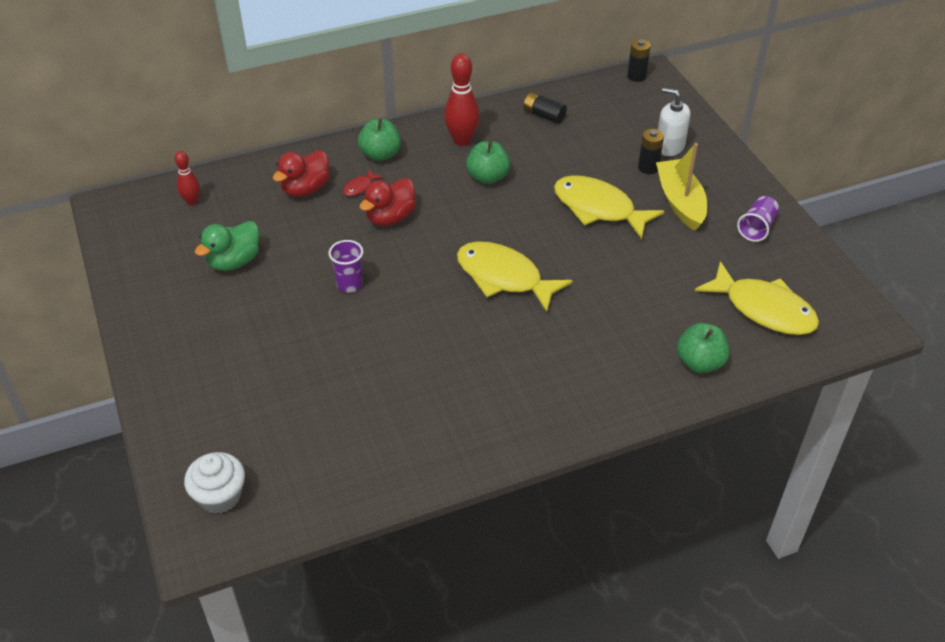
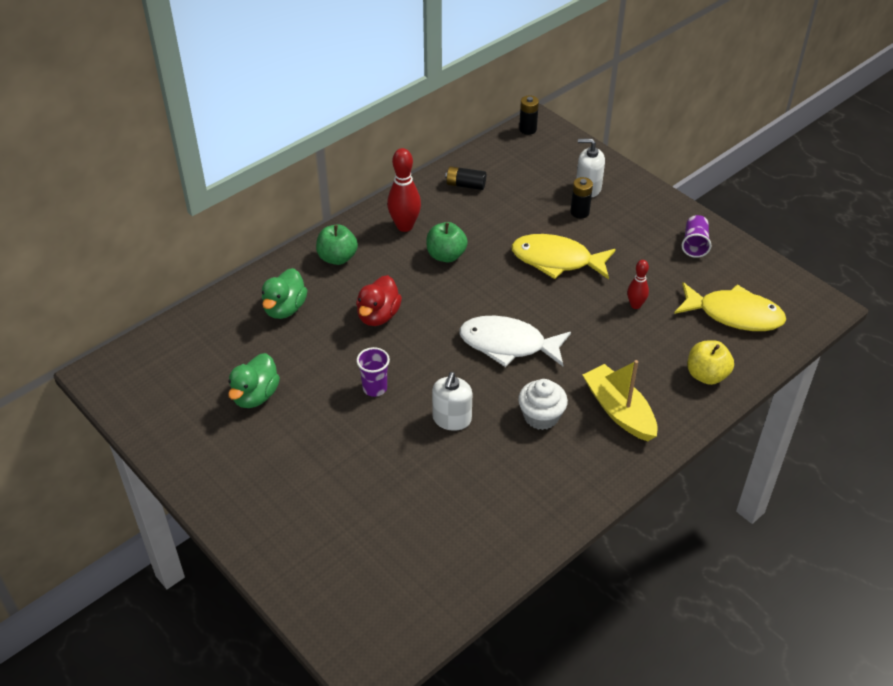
camera: 20 degrees left, 0 degrees up
red bowling pin [175,151,200,206] -> red bowling pin moved to [627,260,649,309]
white cupcake [184,452,245,514] -> white cupcake moved to [518,379,568,430]
red duck [273,150,329,197] -> green duck [262,268,307,319]
red fish [343,169,383,196] -> none
yellow fish [457,241,573,312] -> white fish [459,316,571,367]
yellow boat [656,143,707,231] -> yellow boat moved to [583,360,658,441]
green apple [677,323,729,373] -> yellow apple [688,340,734,385]
none -> white soap dispenser [432,372,472,431]

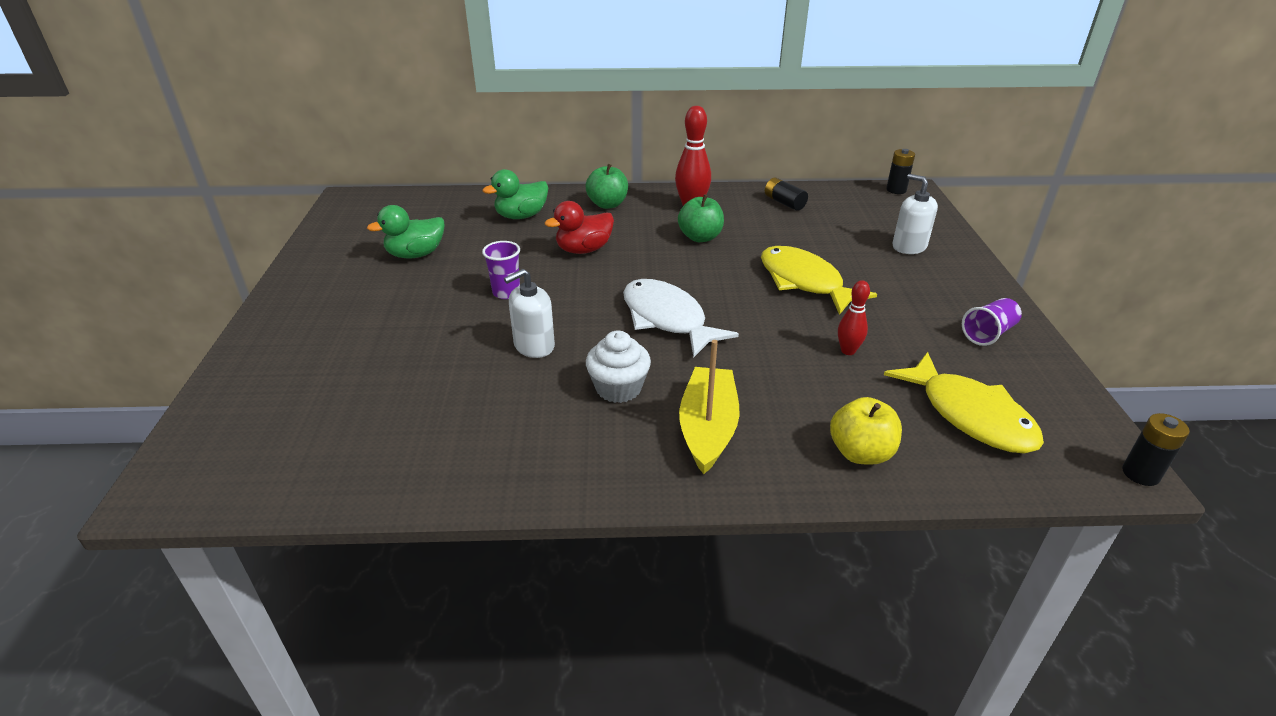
camera: 40 degrees right, 10 degrees down
black battery [570,177,593,218] -> black battery moved to [1122,413,1190,486]

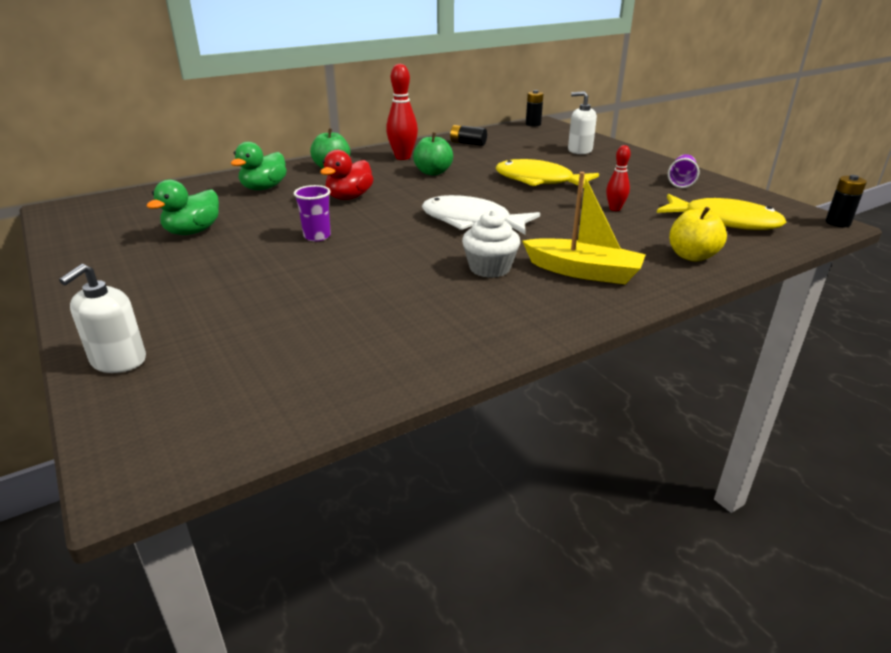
camera: 30 degrees left, 5 degrees down
white soap dispenser [504,269,555,358] -> white soap dispenser moved to [59,264,146,373]
yellow boat [679,340,739,474] -> yellow boat turned 135 degrees clockwise [522,172,646,284]

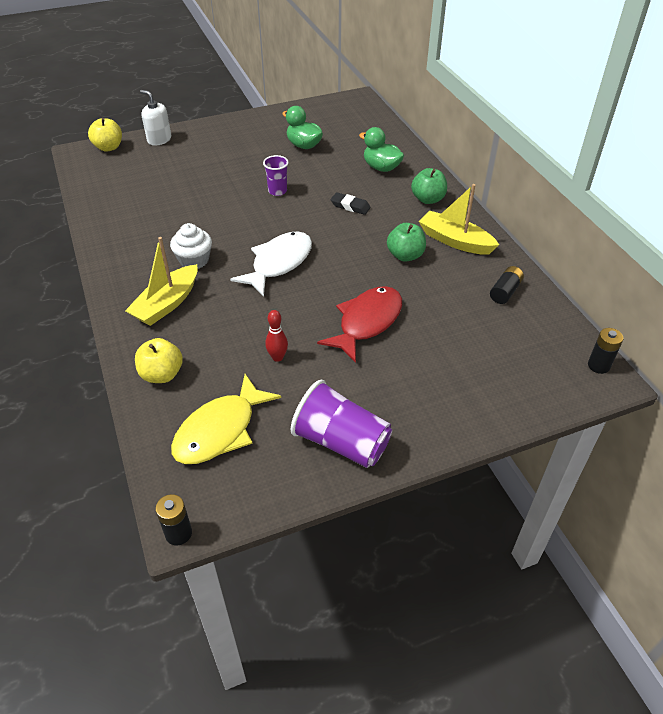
camera: 100 degrees right, 15 degrees up
red duck [320,150,373,200] -> black eraser [331,192,371,215]
red bowling pin [386,64,418,160] -> yellow boat [419,184,499,255]
yellow fish [496,159,599,188] -> red fish [317,286,402,363]
white soap dispenser [568,91,597,154] -> none
purple cup [668,154,700,188] -> purple cup [291,380,392,468], size x1.76
none -> yellow apple [88,118,122,151]

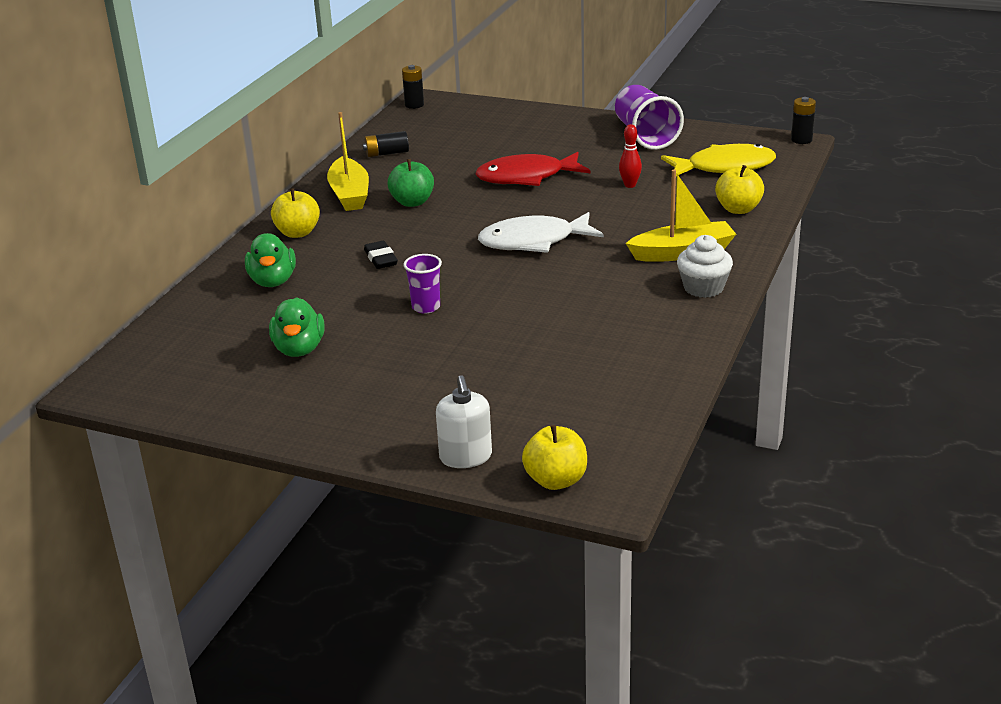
camera: 135 degrees left, 15 degrees down
white cupcake [170,223,212,269] -> white cupcake moved to [677,235,733,298]
green apple [411,168,447,204] -> yellow apple [271,188,320,238]

